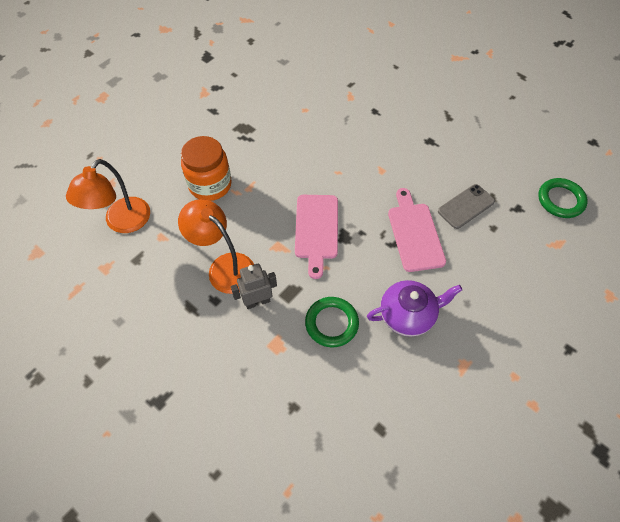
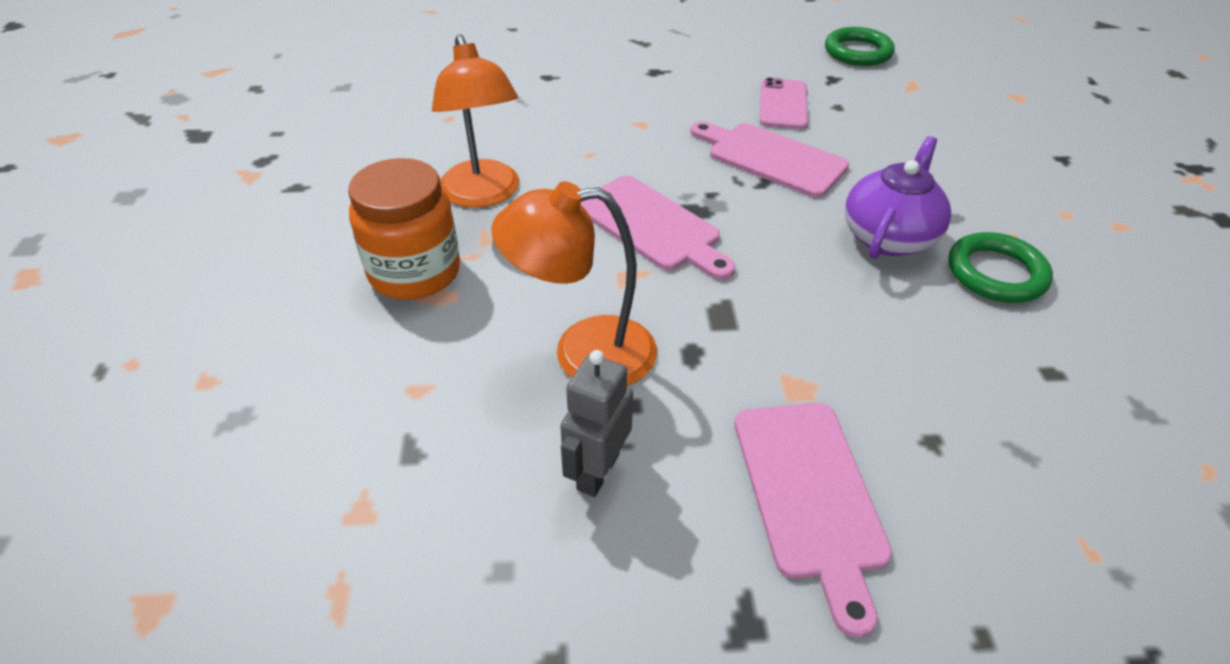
camera: 45 degrees left, 15 degrees down
orange lamp [66,159,150,233] -> orange lamp moved to [432,34,519,208]
grey robot [231,264,277,309] -> grey robot moved to [560,350,633,497]
green ring [305,297,359,347] -> green ring moved to [948,232,1053,303]
grey phone [438,184,495,229] -> pink phone [760,78,808,129]
none -> pink cutting board [734,403,892,638]

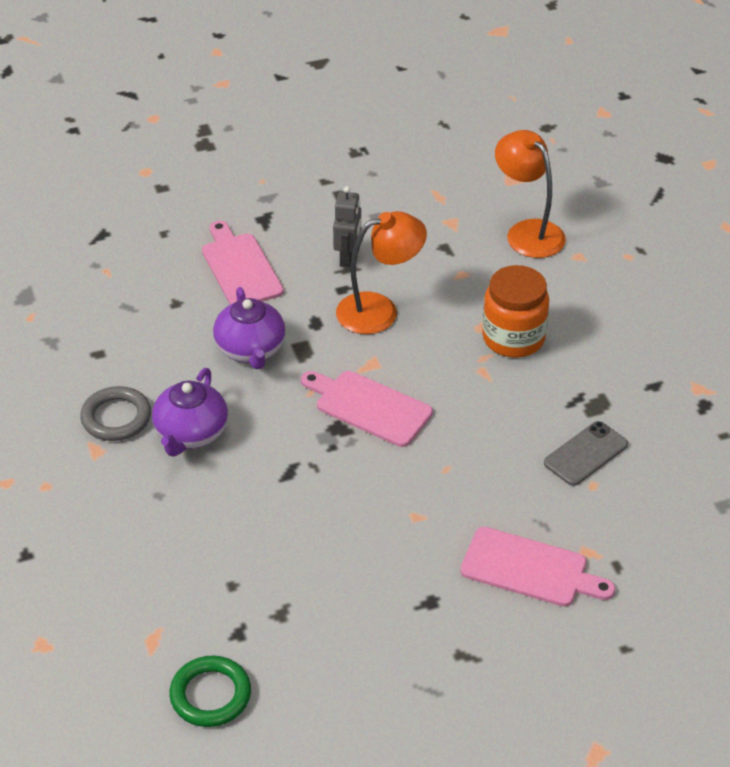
camera: 165 degrees right, 0 degrees up
orange lamp [432,34,519,208] -> orange lamp moved to [495,130,566,258]
pink cutting board [690,121,849,198] -> pink cutting board moved to [460,527,615,607]
pink phone [760,78,808,129] -> none
green ring [948,232,1053,303] -> grey ring [80,386,151,441]
none -> purple teapot [213,287,286,369]
none -> grey phone [544,421,628,486]

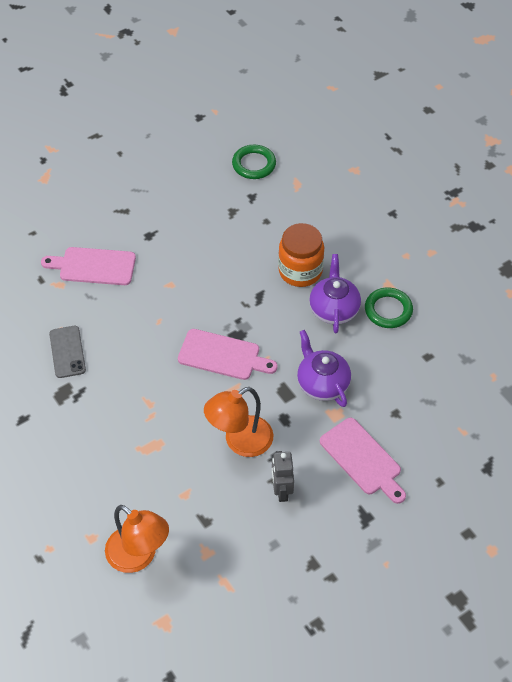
camera: 165 degrees right, 10 degrees up
grey ring [80,386,151,441] -> green ring [365,287,413,328]
orange jar [482,265,549,358] -> orange jar moved to [278,223,324,287]
grey phone [544,421,628,486] -> grey phone turned 45 degrees counterclockwise [49,326,86,378]

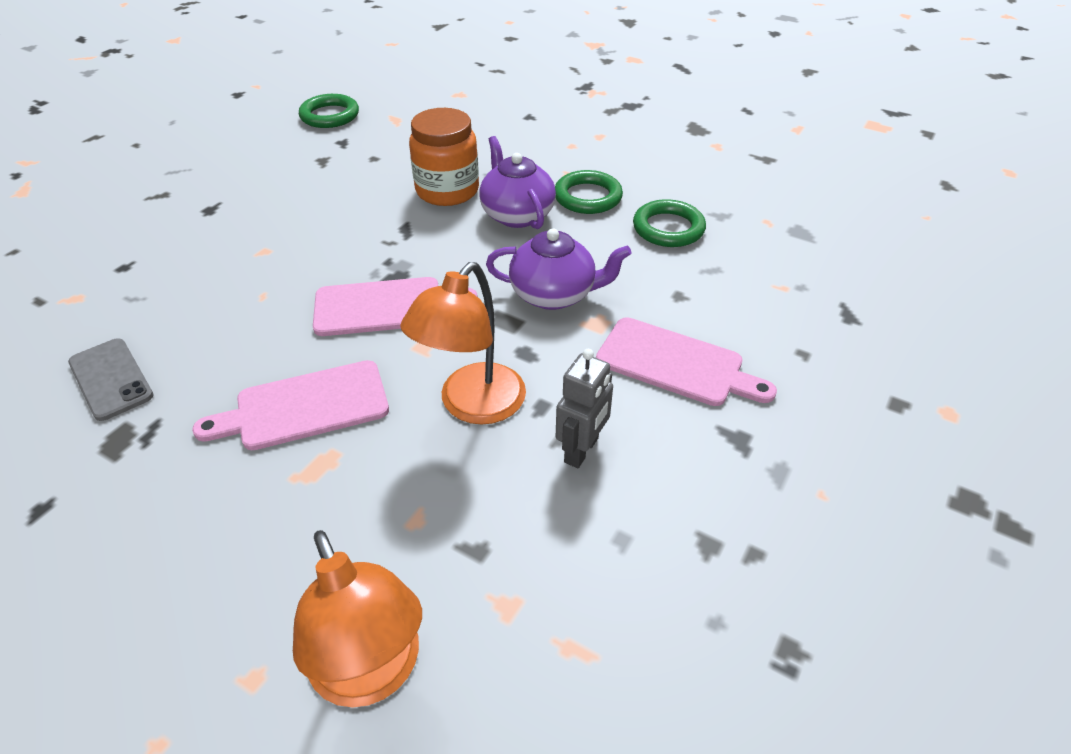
camera: 25 degrees left, 10 degrees down
pink cutting board [41,247,136,285] -> pink cutting board moved to [192,360,389,450]
orange lamp [105,505,169,573] -> orange lamp turned 45 degrees clockwise [293,530,422,707]
grey robot [272,451,294,502] -> grey robot turned 120 degrees counterclockwise [556,349,613,468]
purple teapot [297,330,351,407] -> purple teapot turned 150 degrees clockwise [486,228,631,310]
none -> green ring [633,199,706,247]

